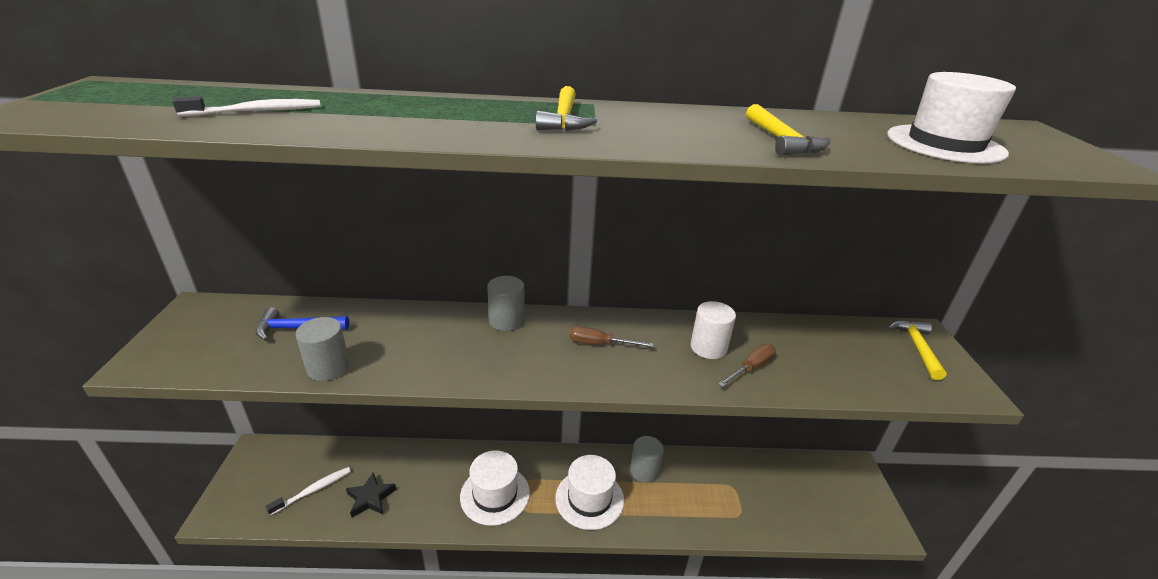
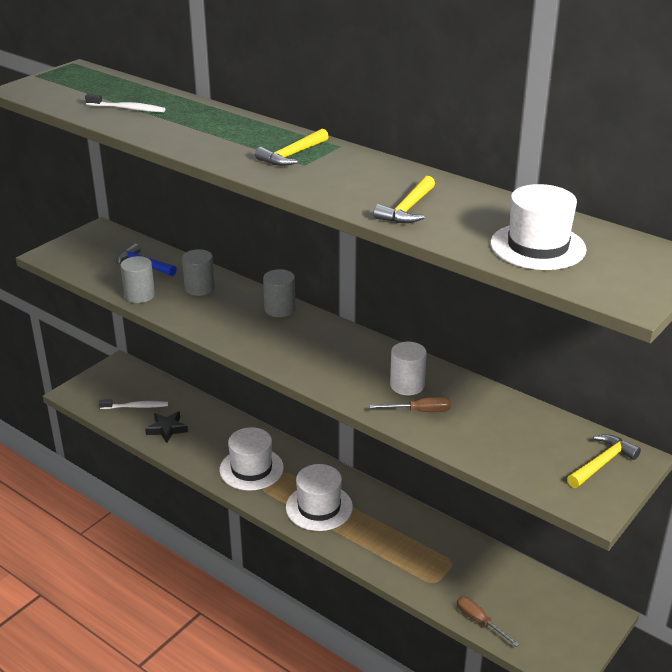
camera: 40 degrees right, 0 degrees up
brown screwdriver [569,326,653,347] -> brown screwdriver moved to [457,597,520,647]
grey cylinder [630,436,664,483] -> grey cylinder moved to [182,249,215,296]

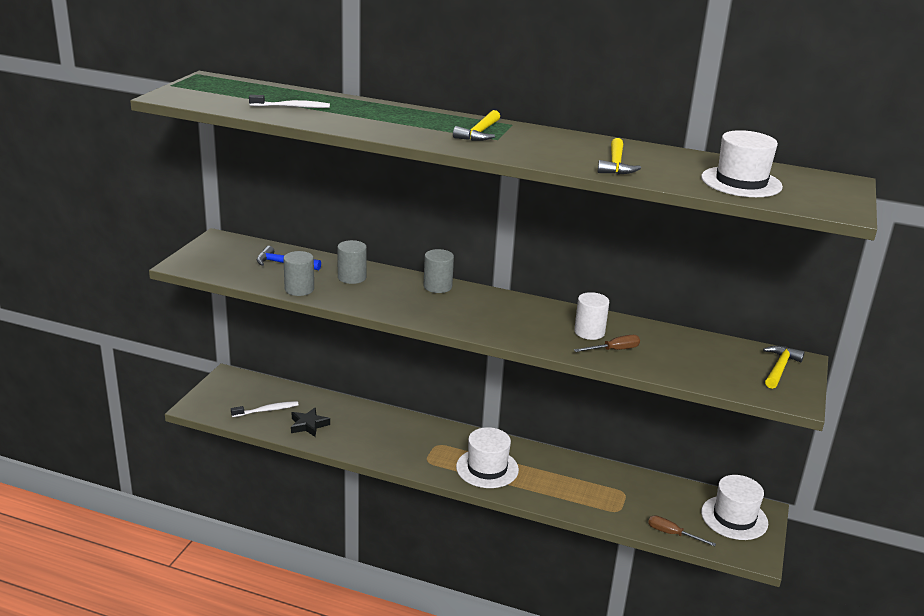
camera: 20 degrees left, 5 degrees down
white hat [219,427,284,491] -> white hat moved to [701,475,768,540]

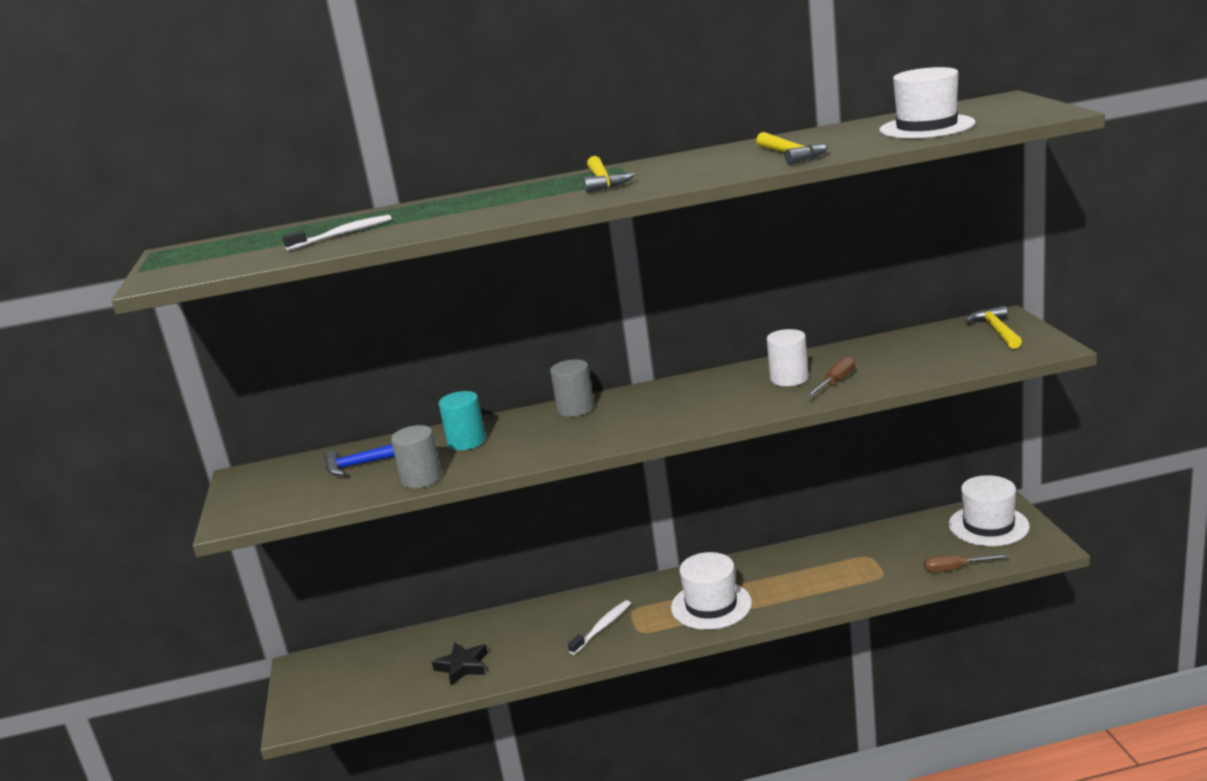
camera: 25 degrees left, 5 degrees down
white toothbrush [231,401,299,417] -> white toothbrush moved to [568,600,631,655]
grey cylinder [337,240,367,284] -> turquoise cylinder [439,391,486,450]

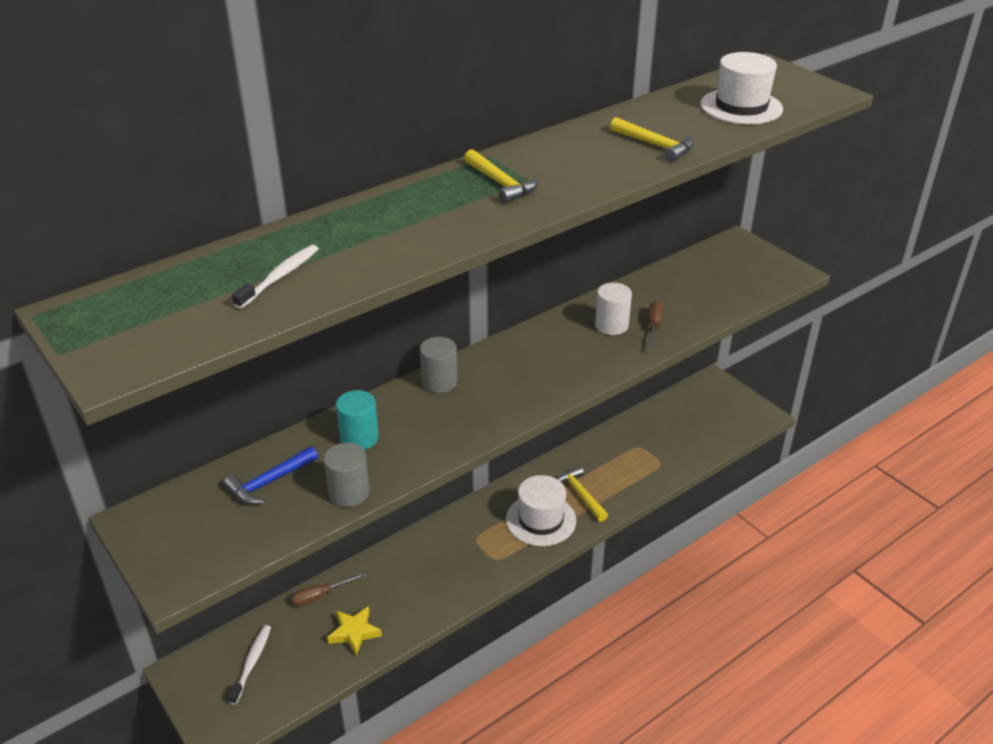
camera: 30 degrees left, 15 degrees up
black star [432,643,488,686] -> yellow star [327,606,382,656]
white toothbrush [568,600,631,655] -> white toothbrush moved to [228,625,271,705]
brown screwdriver [924,554,1008,572] -> brown screwdriver moved to [291,572,366,606]
white hat [949,475,1030,546] -> none
yellow hammer [965,306,1022,349] -> yellow hammer moved to [556,466,608,522]

